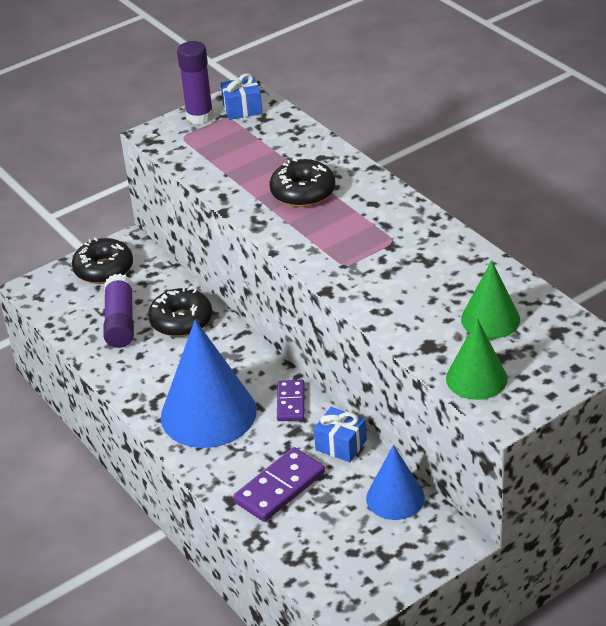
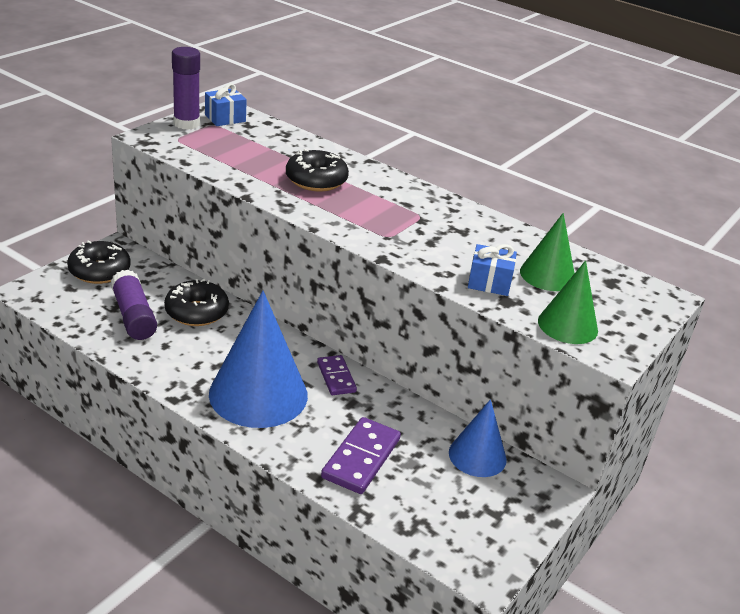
camera: 25 degrees left, 5 degrees down
blue gift [314,407,367,462] -> blue gift moved to [468,244,517,296]

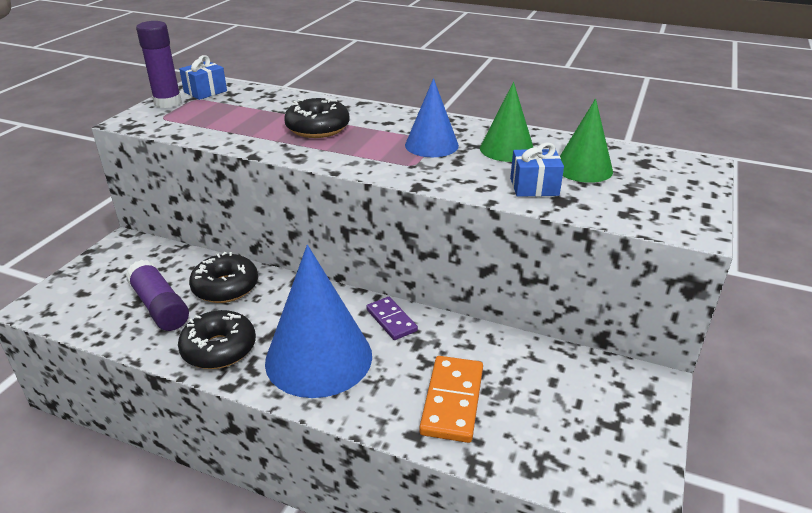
camera: 10 degrees left, 0 degrees up
black donut [67,241,131,284] -> black donut moved to [178,310,256,369]
purple domino [321,417,401,494] -> orange domino [419,356,483,443]
blue cone [449,399,507,477] -> blue cone moved to [405,78,459,157]
green cone [538,260,598,344] -> green cone moved to [480,82,533,162]

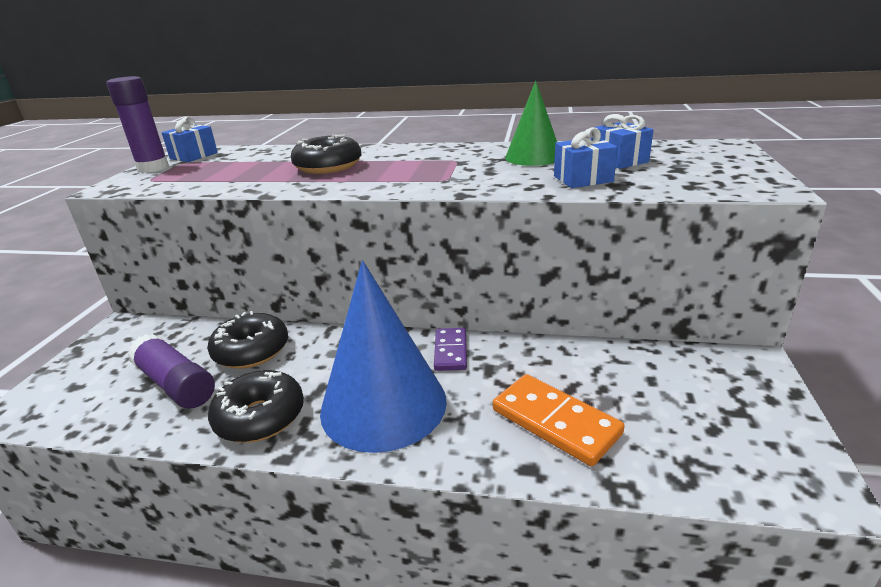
camera: 10 degrees left, 5 degrees down
purple domino [366,297,418,340] -> purple domino turned 45 degrees clockwise [434,328,467,371]
blue cone [405,78,459,157] -> none
orange domino [419,356,483,443] -> orange domino turned 45 degrees counterclockwise [493,374,625,466]
green cone [560,98,613,183] -> blue gift [594,114,654,169]

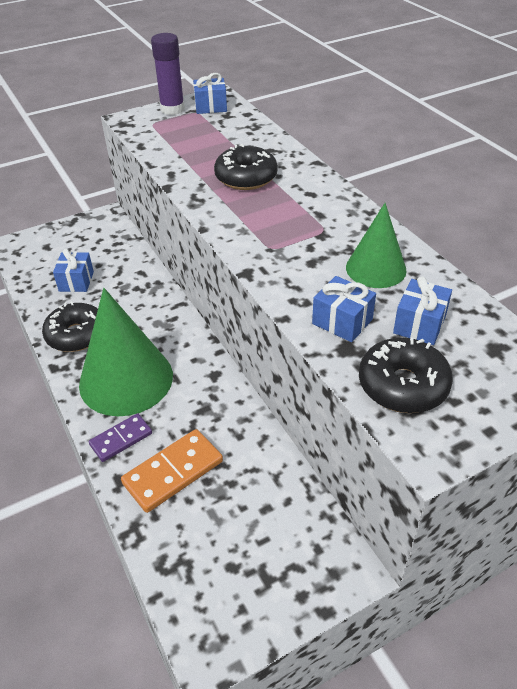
camera: 50 degrees right, 15 degrees up
purple glue stick [128,334,215,409] -> blue gift [53,249,94,292]
black donut [207,311,288,369] -> black donut moved to [359,337,453,413]
blue cone [320,261,447,453] -> green cone [79,288,173,416]
purple domino [434,328,467,371] -> purple domino moved to [89,413,152,462]
orange domino [493,374,625,466] -> orange domino turned 45 degrees clockwise [121,429,223,513]

